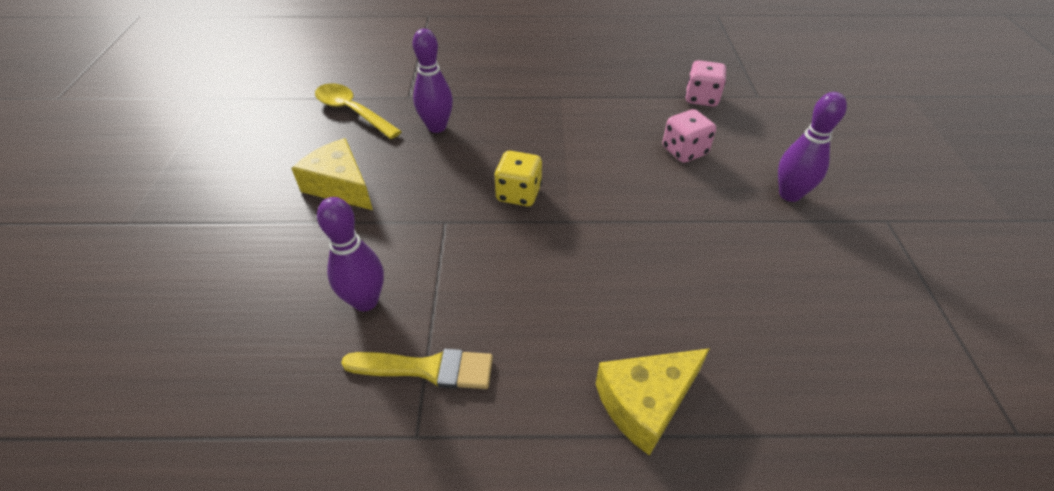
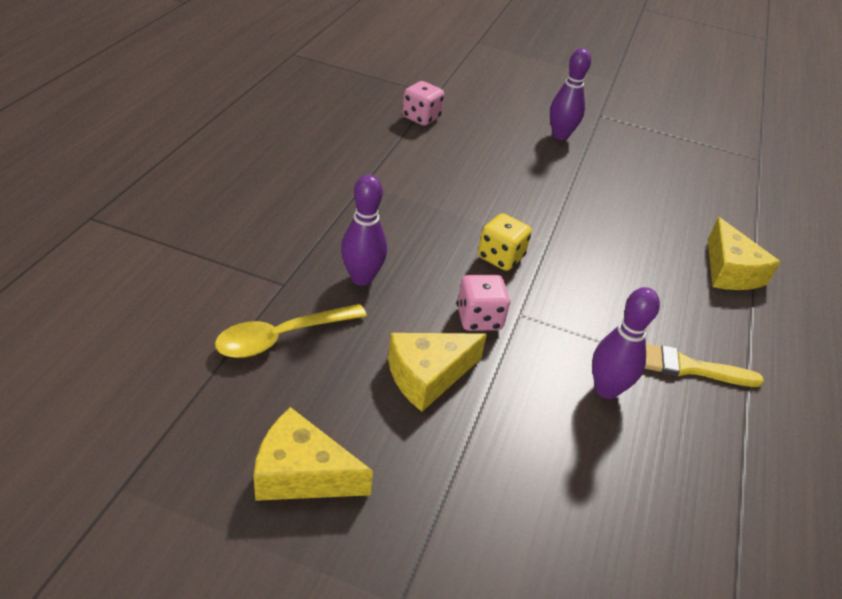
camera: 75 degrees left, 5 degrees down
yellow brush [341,349,493,389] -> yellow brush turned 105 degrees counterclockwise [644,344,764,387]
pink dice [662,109,716,163] -> pink dice moved to [457,275,510,331]
none -> yellow cheese [253,407,373,501]

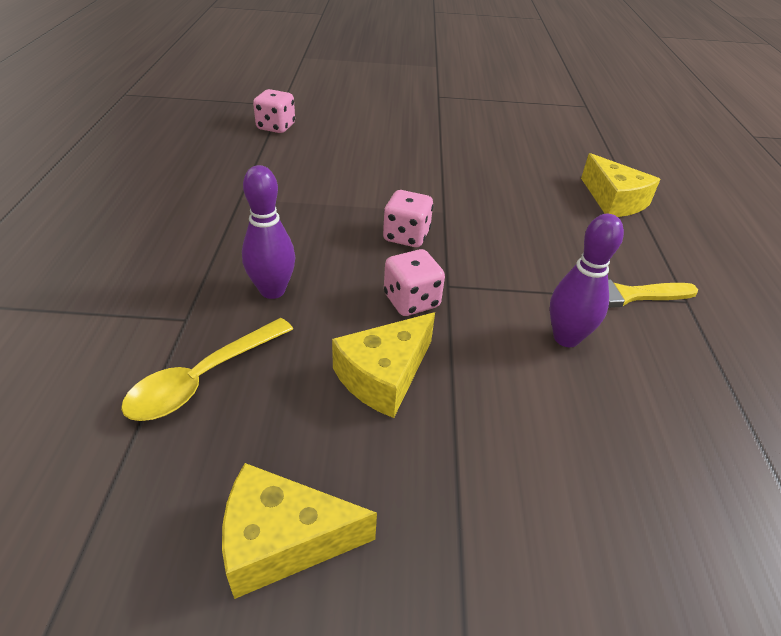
camera: 15 degrees left, 0 degrees up
yellow dice [478,213,532,271] -> pink dice [383,190,434,247]
purple bowling pin [550,48,591,140] -> none

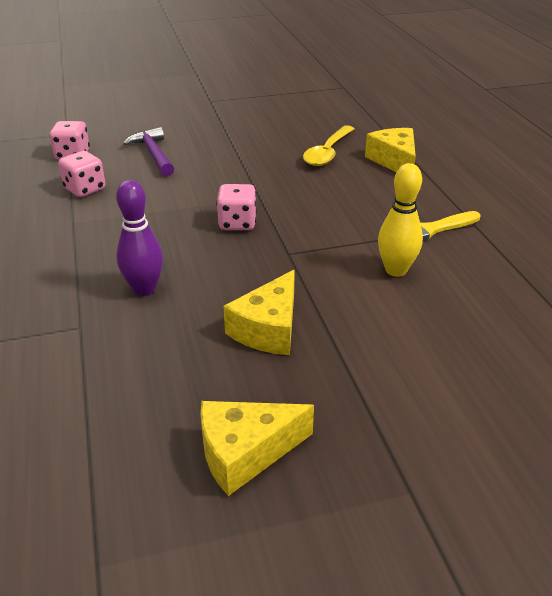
camera: 15 degrees left, 5 degrees down
yellow spoon [121,318,293,421] -> yellow spoon moved to [303,125,354,166]
pink dice [384,249,445,316] -> pink dice moved to [58,151,106,197]
purple bowling pin [550,214,624,347] -> yellow bowling pin [378,163,423,277]
yellow cheese [581,153,660,217] -> yellow cheese turned 150 degrees counterclockwise [365,128,416,172]
none -> purple hammer [123,127,174,176]

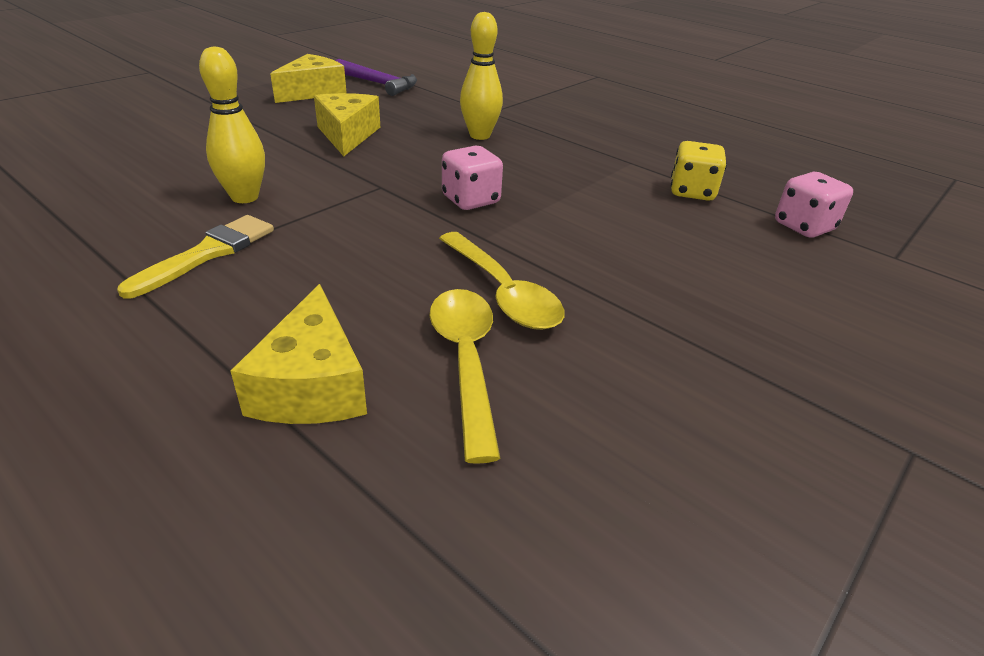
camera: 145 degrees right, 0 degrees up
pink dice [58,151,106,197] -> yellow dice [671,141,727,201]
purple bowling pin [116,180,163,296] -> yellow bowling pin [460,12,503,140]
purple hammer [123,127,174,176] -> purple hammer moved to [336,59,417,96]
yellow cheese [365,128,416,172] -> yellow cheese turned 45 degrees clockwise [230,284,367,424]
none -> yellow spoon [439,232,565,330]

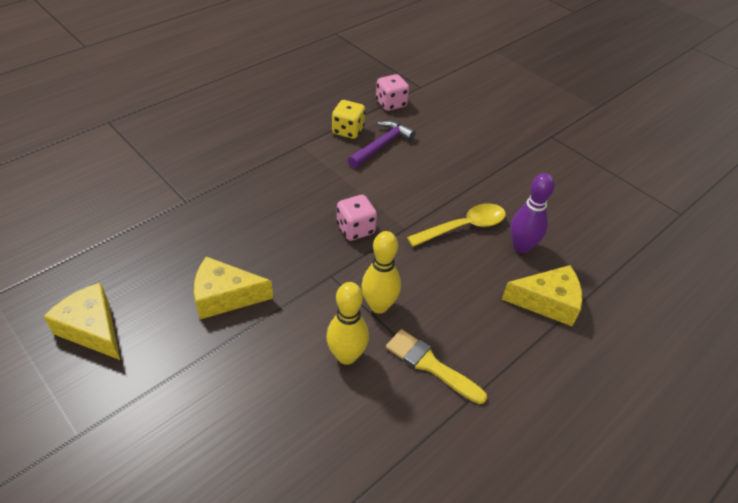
camera: 85 degrees left, 10 degrees up
purple hammer [336,59,417,96] -> purple hammer moved to [348,120,416,168]
yellow spoon [430,289,501,464] -> purple bowling pin [510,173,555,253]
yellow bowling pin [460,12,503,140] -> yellow bowling pin moved to [362,231,401,314]

